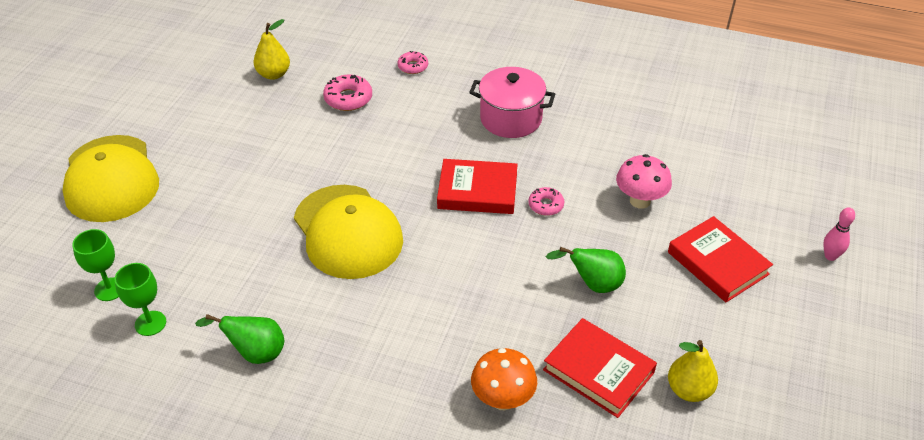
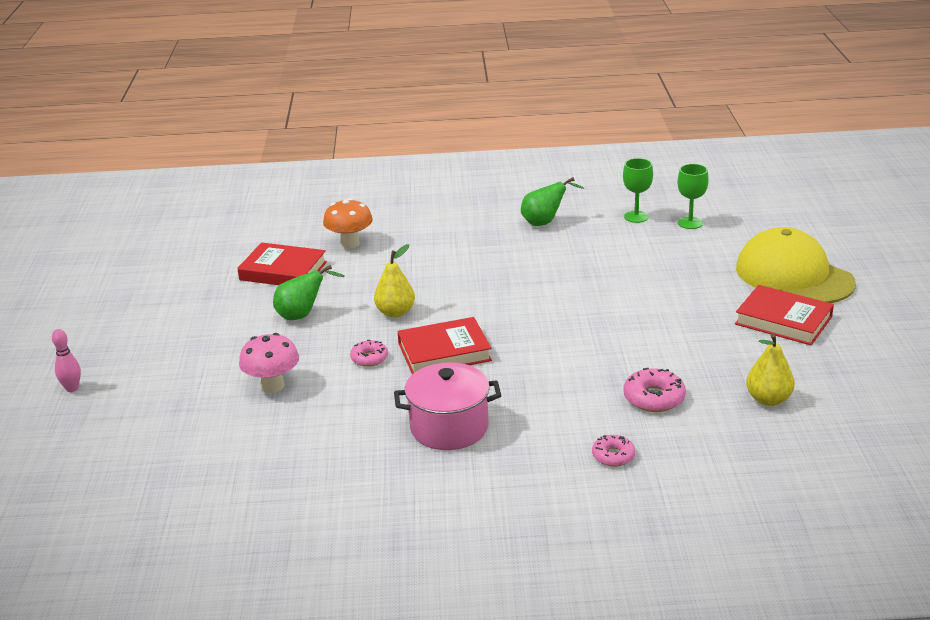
camera: 160 degrees right, 15 degrees down
yellow cap [294,185,403,279] -> none
red book [668,216,773,303] -> red book moved to [735,285,834,345]
yellow pear [668,340,718,402] -> yellow pear moved to [374,244,415,318]

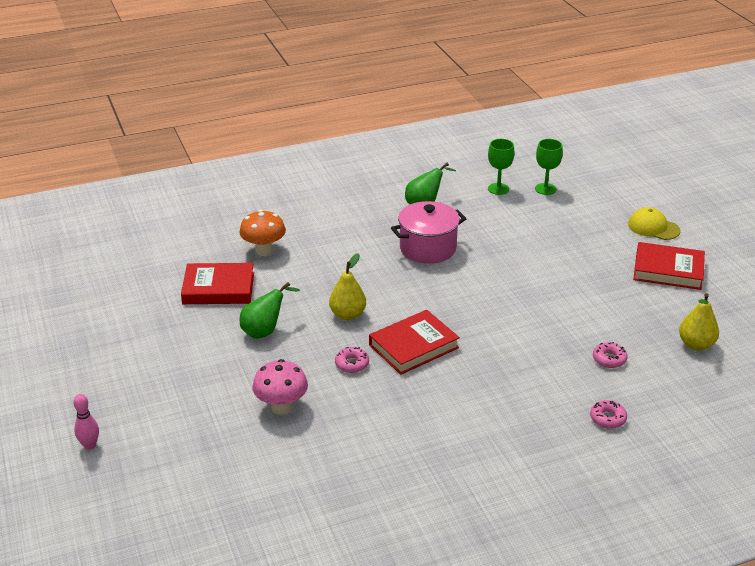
camera: 20 degrees left, 5 degrees up
pink pot [394,362,501,450] -> pink pot moved to [391,201,466,264]
pink donut [623,368,686,412] -> pink donut [593,342,627,368], size x0.66
yellow cap [736,227,856,303] -> yellow cap [628,207,681,240], size x0.51

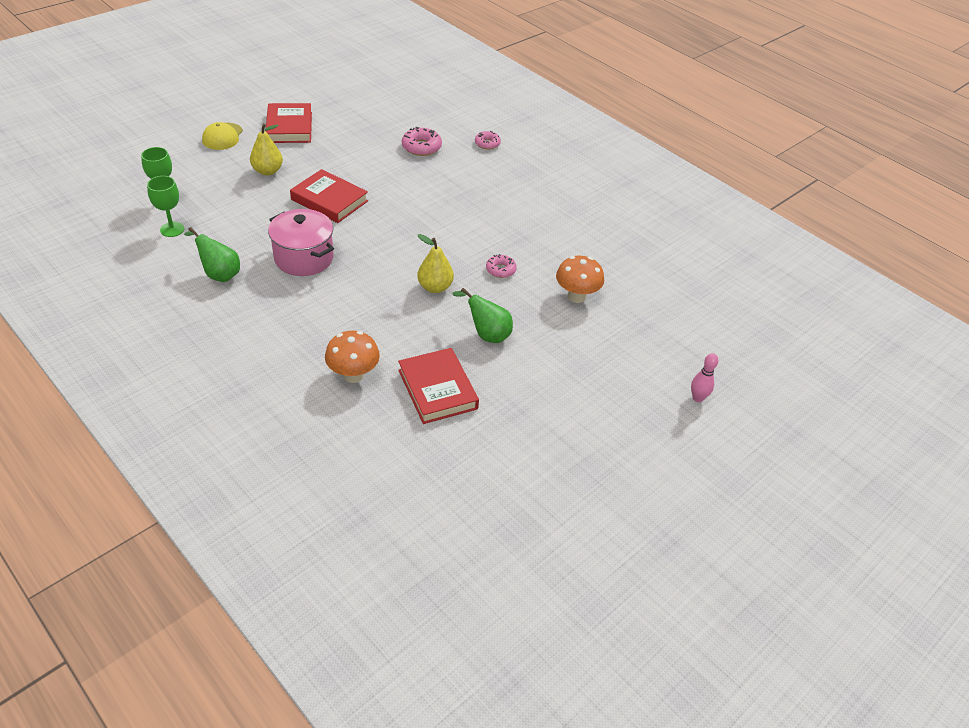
camera: 115 degrees left, 10 degrees up
pink mushroom [253,359,308,415] -> orange mushroom [556,256,604,303]
red book [369,310,460,375] -> red book moved to [290,169,368,223]
pink donut [593,342,627,368] -> pink donut [402,127,442,156], size x1.52
yellow pear [679,293,719,350] -> yellow pear moved to [250,123,283,176]

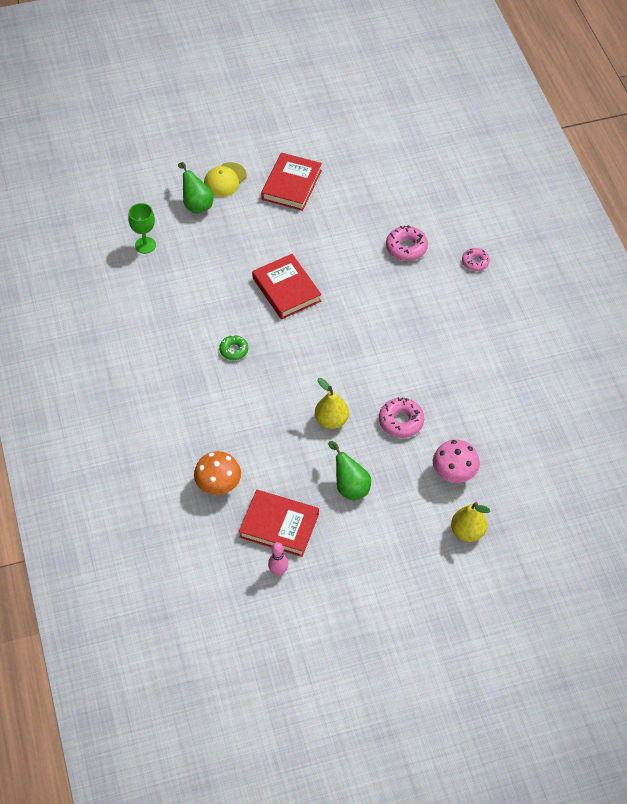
camera: 30 degrees right, 10 degrees up
green goblet [147,176,184,237] -> none
green pear [184,227,240,282] -> green pear moved to [178,162,213,214]
yellow pear [250,123,283,176] -> yellow pear moved to [451,502,490,542]
pink pot [268,209,334,276] -> green donut [219,335,248,360]
red book [398,348,479,424] -> red book turned 75 degrees counterclockwise [239,490,319,557]
pink donut [486,254,517,278] -> pink donut [379,397,424,438], size x1.52
orange mushroom [556,256,604,303] -> pink mushroom [433,440,480,483]
pink bowling pin [691,353,718,402] -> pink bowling pin moved to [268,542,288,576]

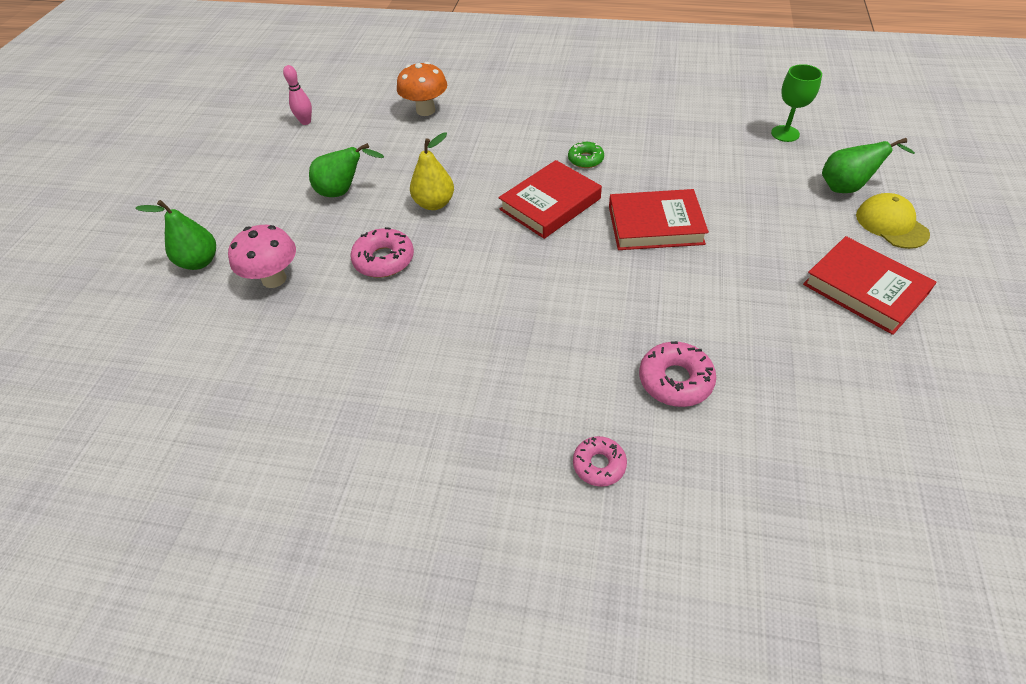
camera: 120 degrees right, 5 degrees down
red book [239,490,319,557] -> red book moved to [499,160,602,239]
yellow pear [451,502,490,542] -> green pear [135,200,216,270]

